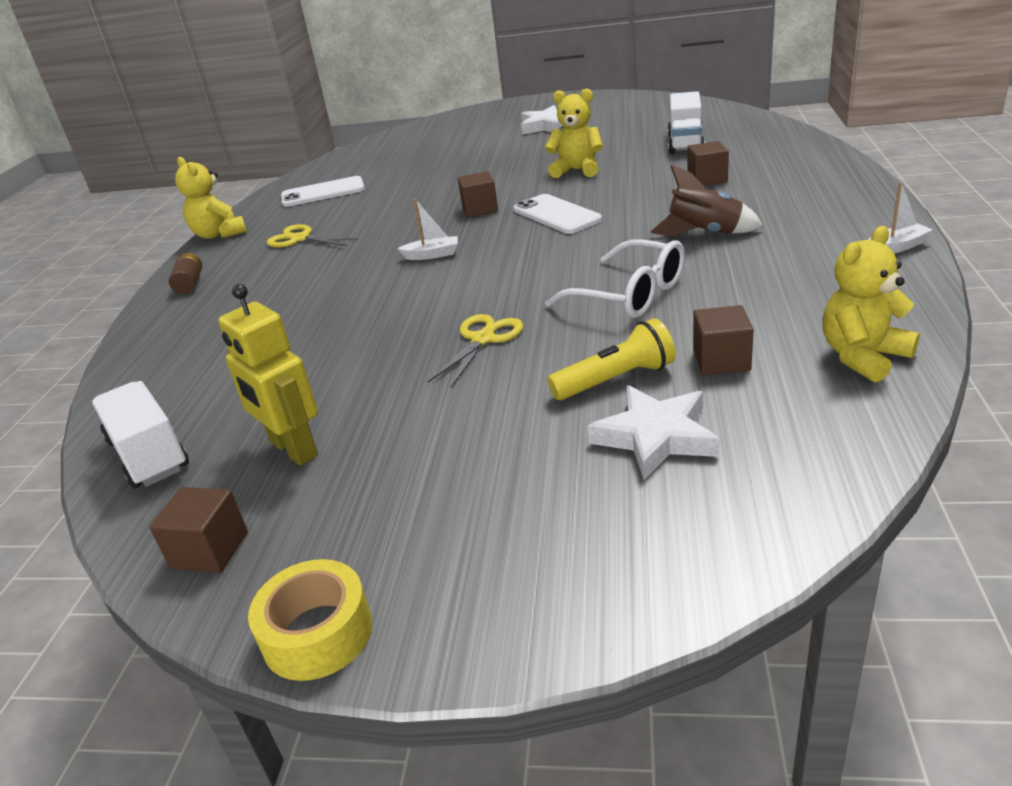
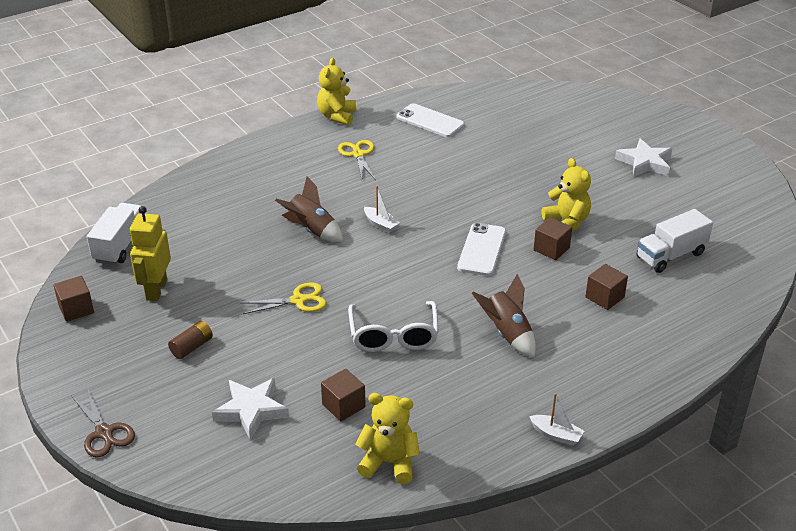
camera: 45 degrees right, 5 degrees up
brown battery [169,253,202,294] -> brown battery moved to [168,321,213,359]
yellow tape [248,559,372,681] -> none
brown cube [458,171,498,217] -> brown cube moved to [534,217,572,260]
yellow flashlight [548,318,676,400] -> none
none -> brown scissors [71,389,135,458]
none -> brown rocket [275,177,343,242]

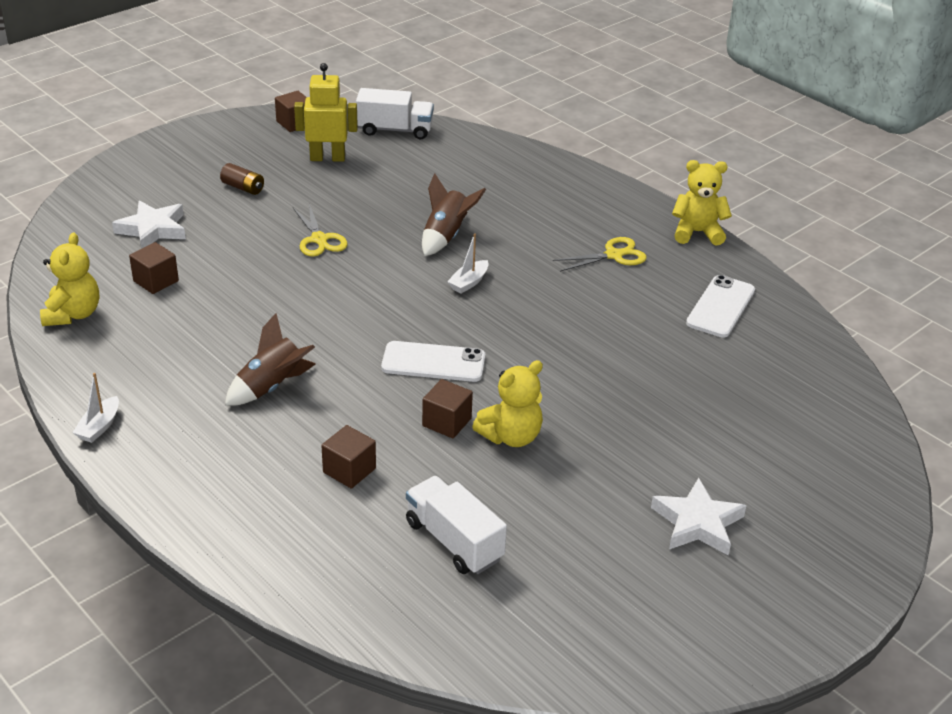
camera: 80 degrees right, 0 degrees up
brown scissors [71,389,135,458] -> none
white glasses [348,301,439,352] -> none

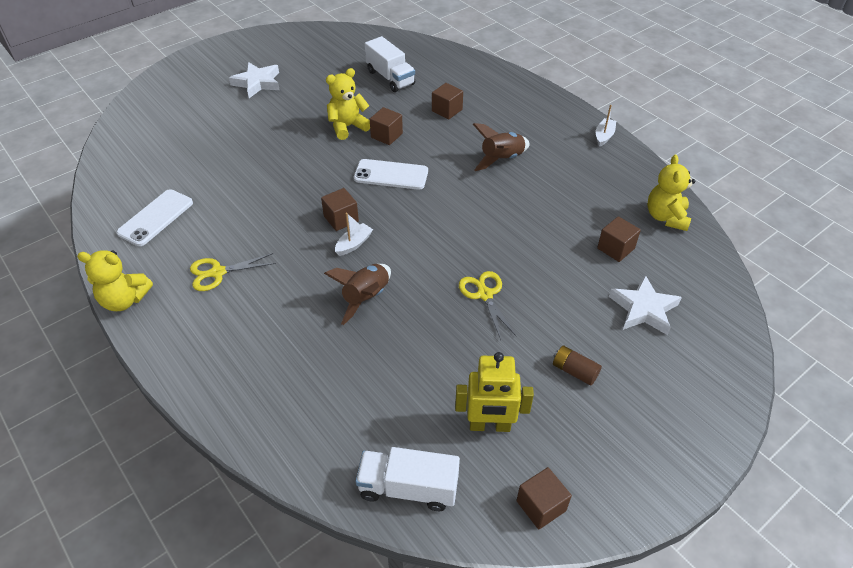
camera: 175 degrees left, 10 degrees up
none -> brown cube [321,188,359,231]

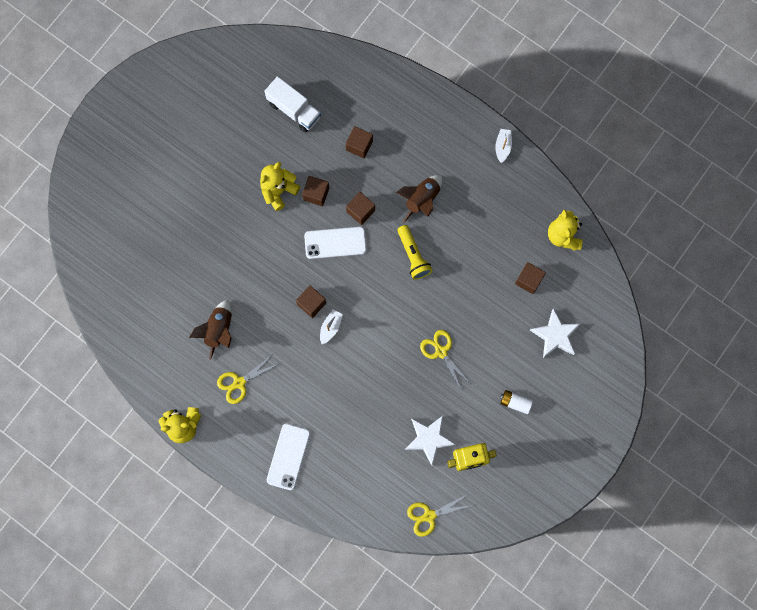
camera: 15 degrees left, 30 degrees up
white phone [117,189,193,246] -> white phone moved to [267,424,310,490]
white star [229,62,280,98] -> white star moved to [405,416,456,466]
brown rocket [324,264,391,325] -> brown rocket moved to [189,300,232,360]
white truck [356,447,460,511] -> yellow scissors [407,494,473,537]
brown cube [516,467,572,529] -> brown cube moved to [346,192,375,225]
brown battery [553,346,602,386] -> white battery [500,390,533,414]
none -> yellow flashlight [397,225,432,280]

